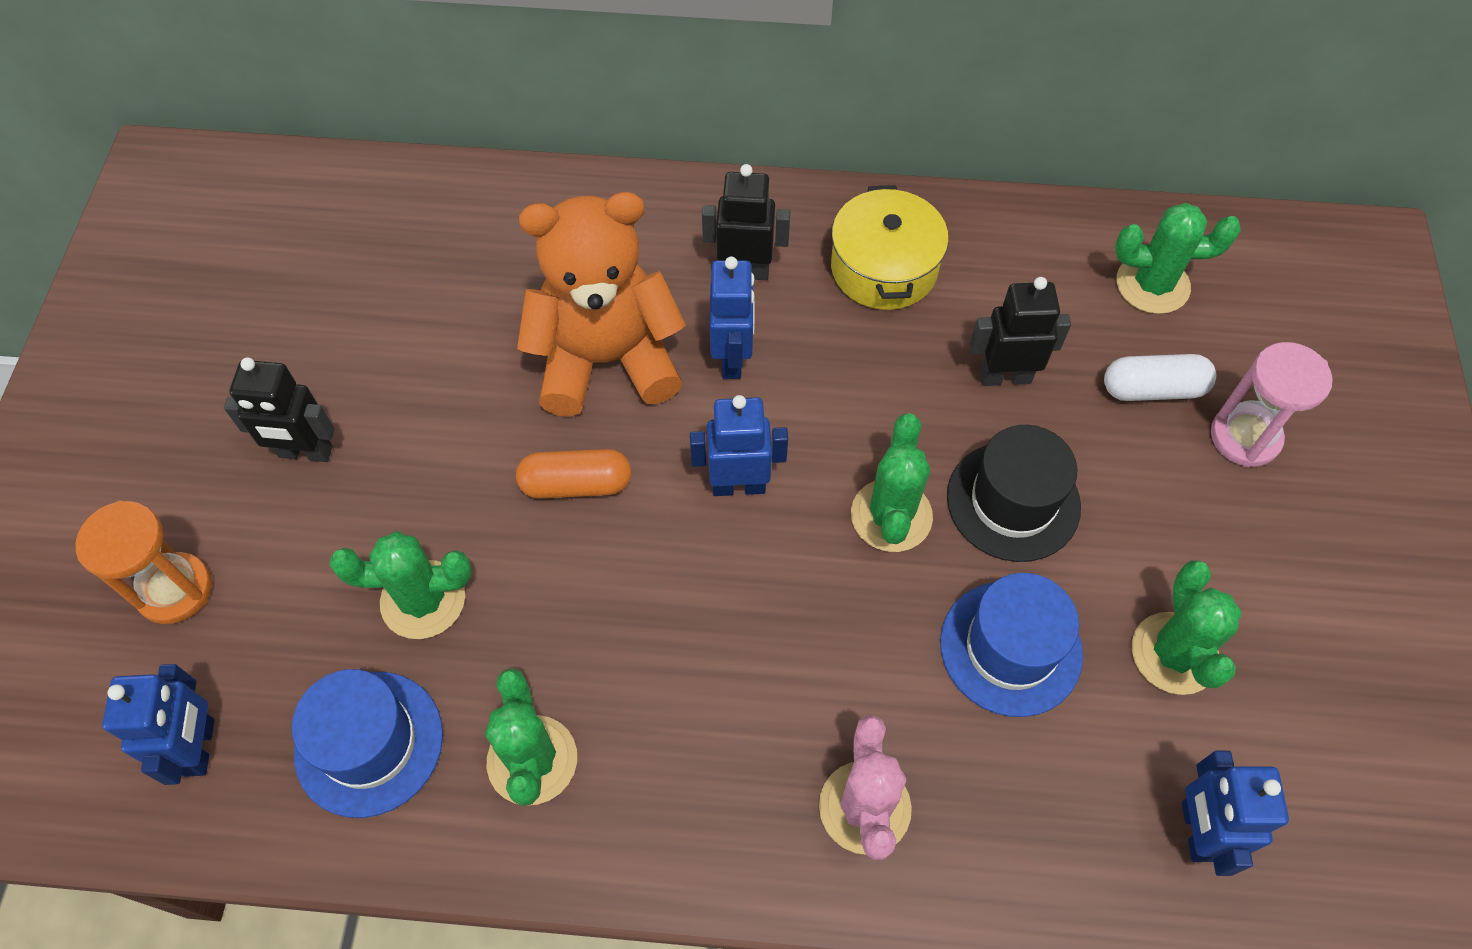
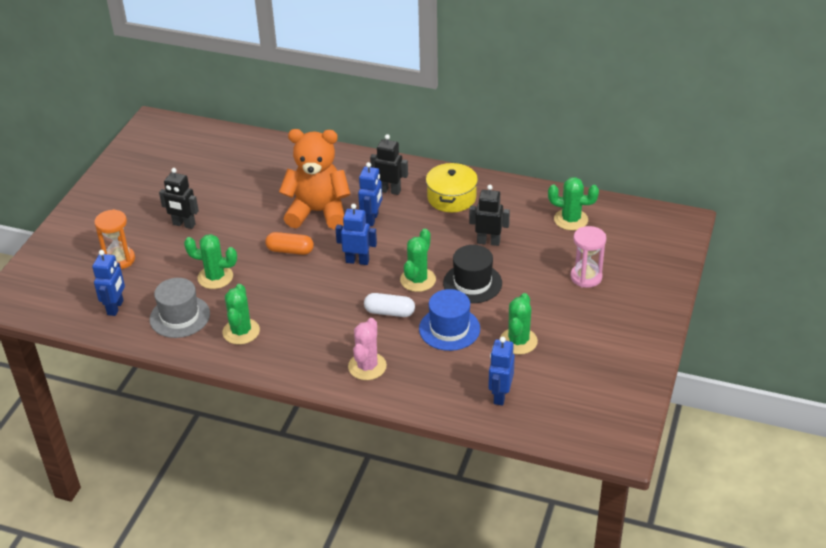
camera: 15 degrees right, 20 degrees down
blue hat [292,669,443,818] -> grey hat [150,278,210,338]
white capsule [1104,354,1216,401] -> white capsule moved to [364,293,415,317]

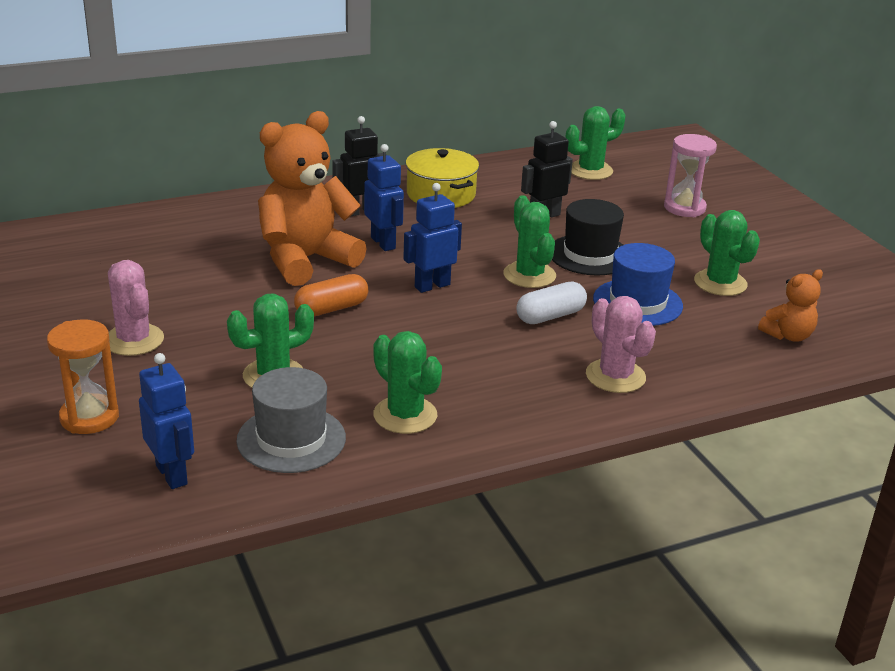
camera: 45 degrees left, 10 degrees down
black robot [159,168,199,229] -> pink cactus [108,260,164,356]
blue robot [488,337,515,406] -> orange teddy bear [758,269,823,342]

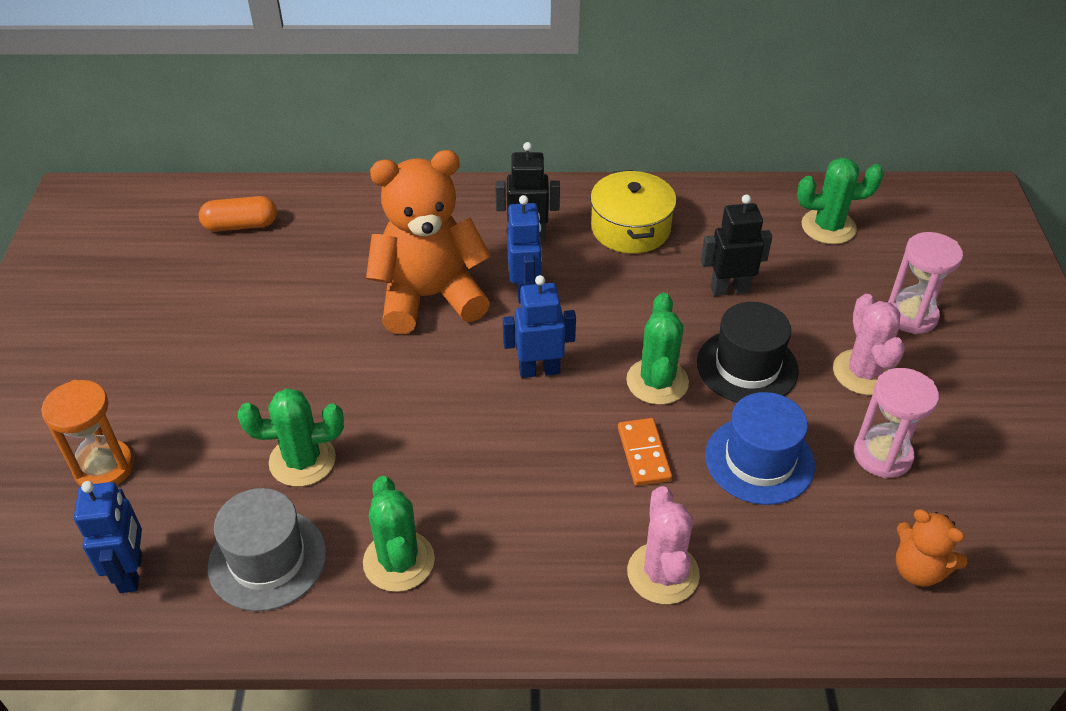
camera: 25 degrees right, 15 degrees up
pink cactus [108,260,164,356] -> pink cactus moved to [833,294,905,395]
orange capsule [294,274,368,317] -> orange capsule moved to [199,196,277,231]
white capsule [517,282,587,324] -> orange domino [618,418,672,486]
green cactus [694,210,760,296] -> pink hourglass [854,368,939,479]
orange teddy bear [758,269,823,342] -> orange teddy bear turned 45 degrees clockwise [896,509,968,587]

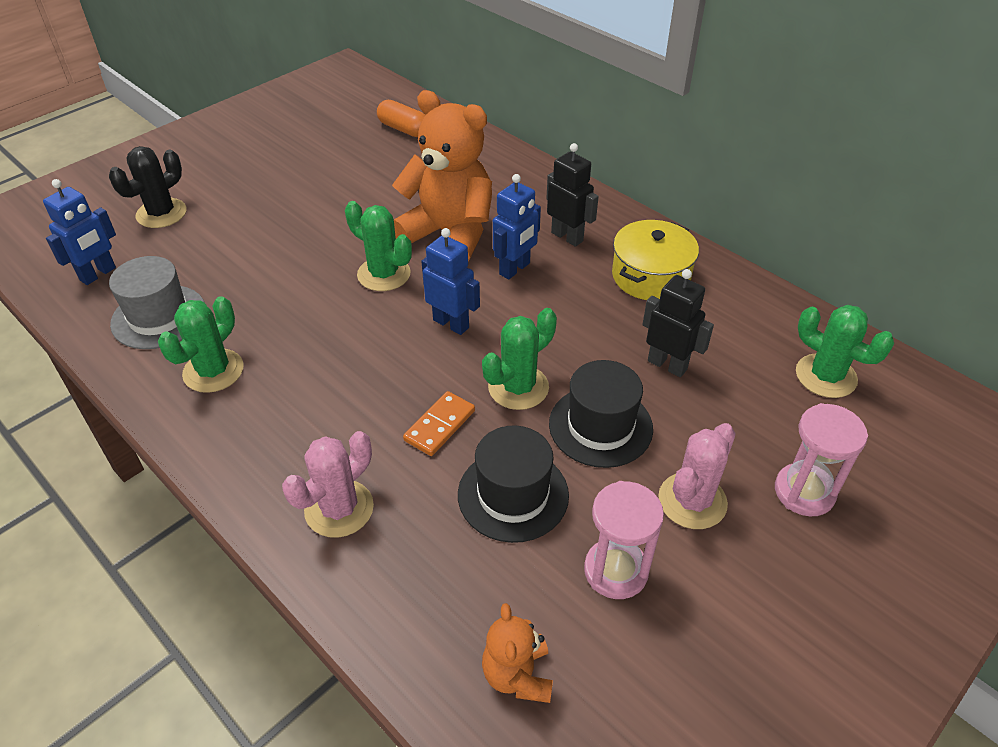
camera: 45 degrees right, 0 degrees up
orange hourglass [41,380,134,486] -> black cactus [109,146,186,228]
green cactus [238,388,344,487] -> green cactus moved to [345,201,412,291]
blue hat [705,392,815,505] -> black hat [458,425,569,543]

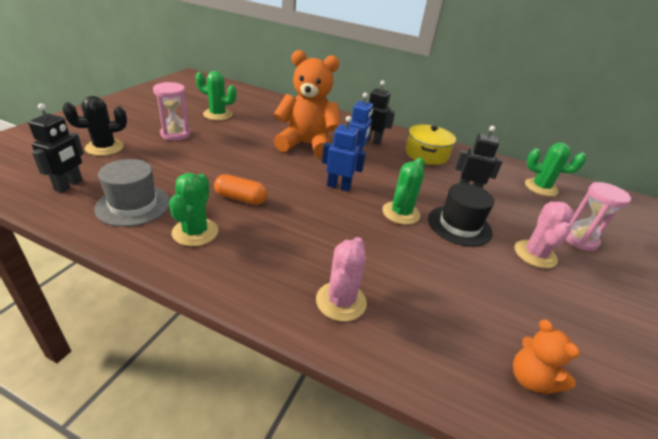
camera: 25 degrees left, 10 degrees down
blue robot [43,179,116,285] -> black robot [28,104,84,193]
black cactus [109,146,186,228] -> black cactus turned 45 degrees clockwise [63,96,127,156]
green cactus [345,201,412,291] -> green cactus moved to [195,71,236,121]
orange capsule [377,100,425,137] -> orange capsule moved to [214,174,268,205]
orange domino [403,391,475,456] -> none
black hat [458,425,569,543] -> none
pink hourglass [584,481,664,599] -> pink hourglass moved to [153,82,190,141]

